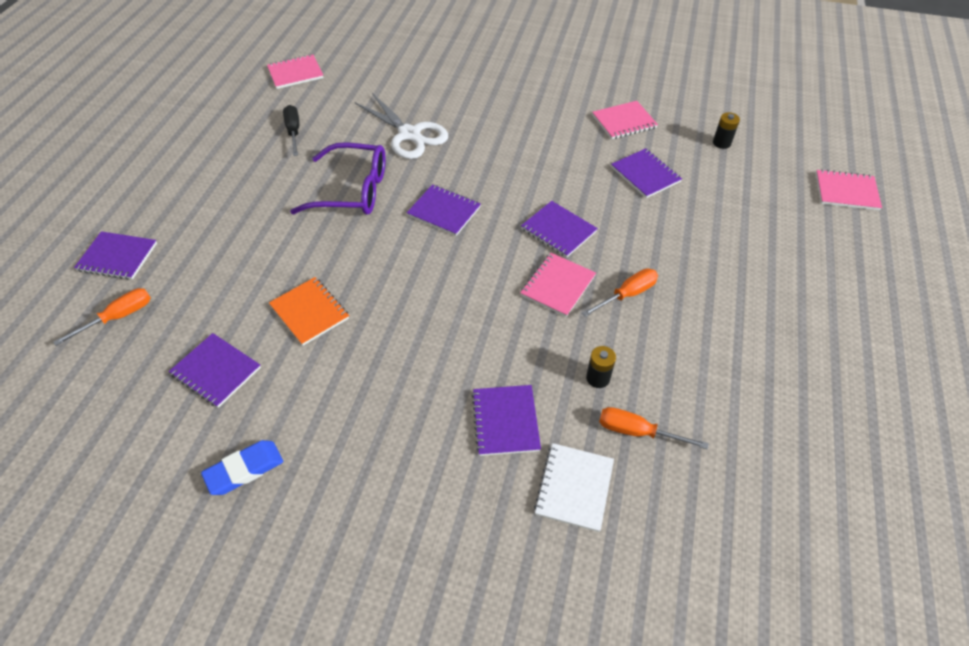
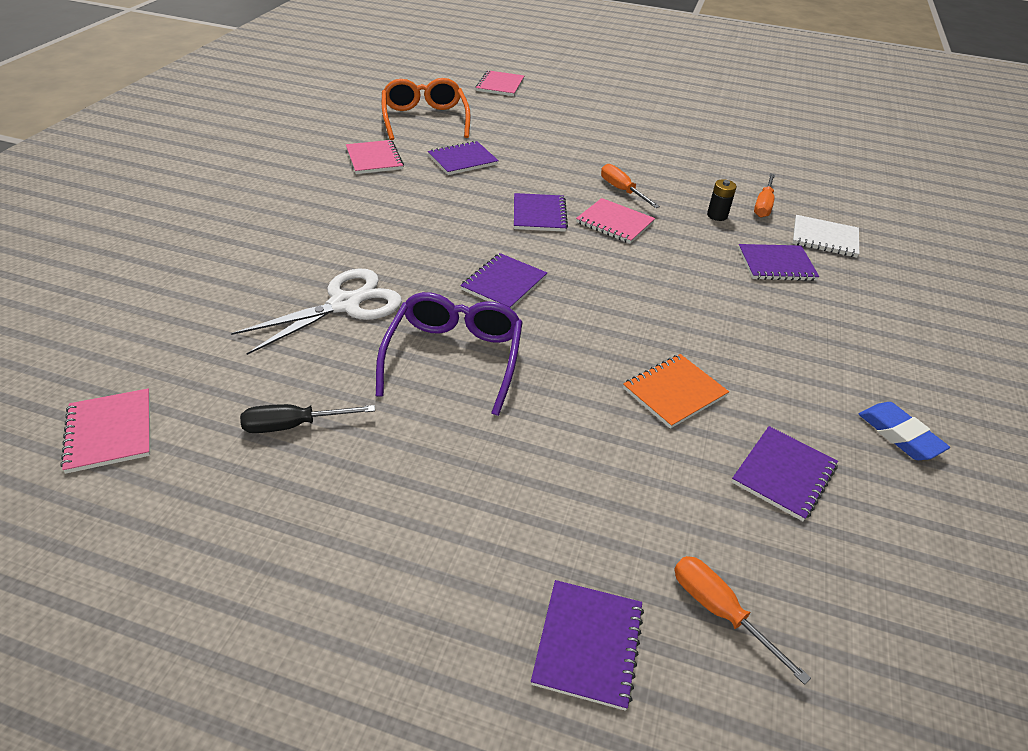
camera: 90 degrees left, 10 degrees down
purple notebook [521,201,598,258] -> purple notebook turned 45 degrees counterclockwise [514,193,568,232]
black battery [713,112,740,149] -> orange glasses [382,78,471,140]

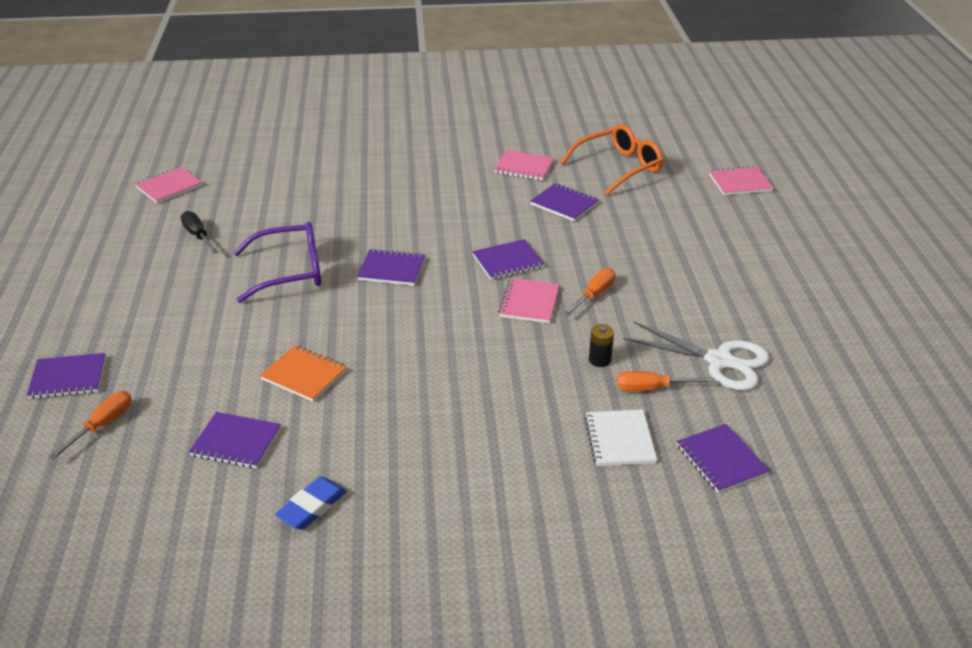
camera: 70 degrees right, 5 degrees down
white scissors [231,269,402,355] -> white scissors moved to [624,322,770,390]
pink notebook [346,140,404,174] -> pink notebook turned 60 degrees clockwise [494,150,554,181]
purple notebook [738,244,819,281] -> purple notebook moved to [677,424,770,493]

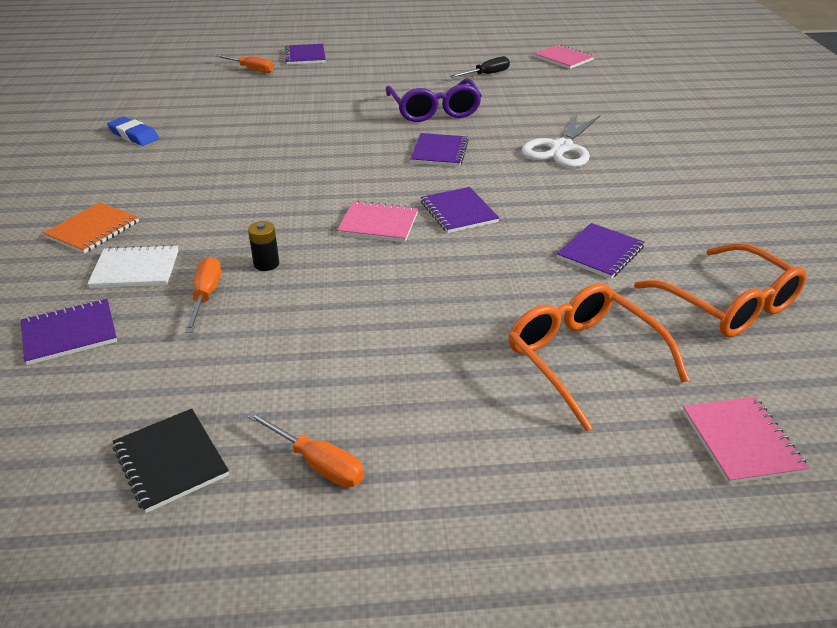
camera: 90 degrees right, 0 degrees up
purple notebook [189,412,281,469] -> none
orange notebook [260,345,347,402] -> orange notebook moved to [43,202,139,254]
pink notebook [494,150,554,181] -> none
orange screwdriver [563,268,616,317] -> orange screwdriver moved to [247,411,364,488]
white scissors [624,322,770,390] -> white scissors moved to [522,112,601,168]
none -> black notebook [113,409,229,513]
none -> orange glasses [508,283,689,432]

